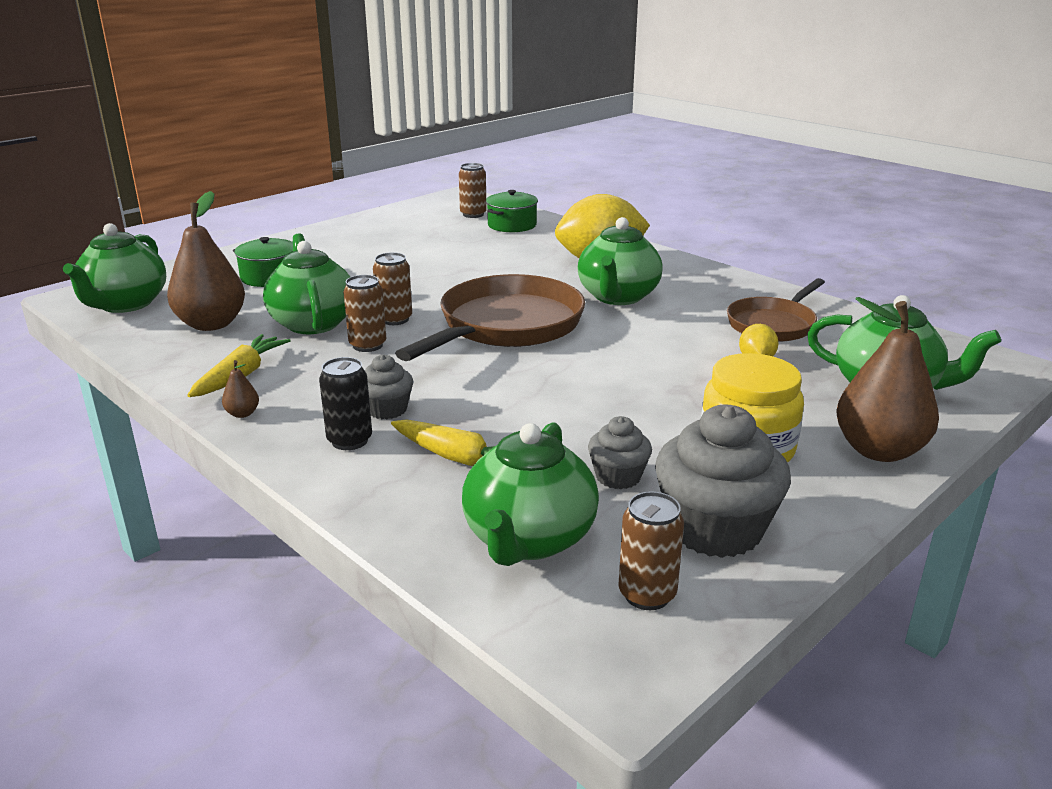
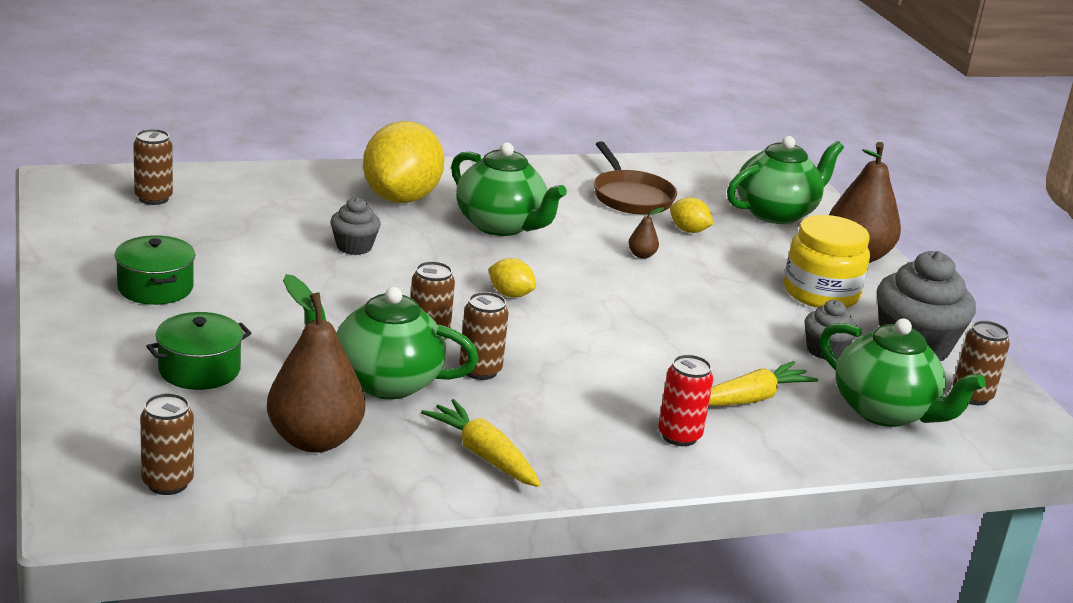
camera: 65 degrees left, 0 degrees up
green teapot [63,223,166,313] -> brown can [140,393,194,495]
brown pear [222,360,259,418] -> brown pear moved to [628,207,664,259]
black can [319,357,372,450] -> red can [658,354,713,446]
grey cupcake [365,354,413,419] -> grey cupcake moved to [330,197,381,255]
brown pan [395,274,585,361] -> yellow lemon [488,258,536,298]
green pot [486,190,538,232] -> green pot moved to [114,235,195,305]

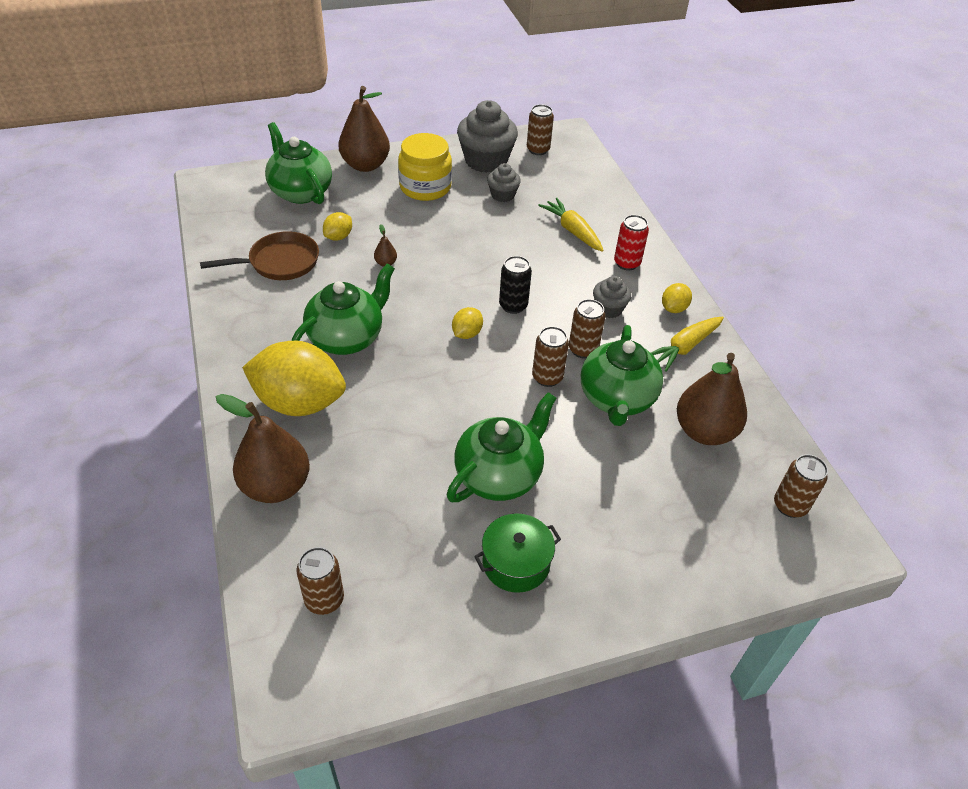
camera: 90 degrees left, 20 degrees up
green pot [146,312,251,390] -> none
grey cupcake [330,197,381,255] -> grey cupcake moved to [593,276,631,318]
green teapot [820,318,986,427] -> green teapot moved to [447,392,556,502]
none -> brown pear [216,394,310,503]
none -> black can [499,256,532,314]
none -> yellow lemon [662,283,692,313]

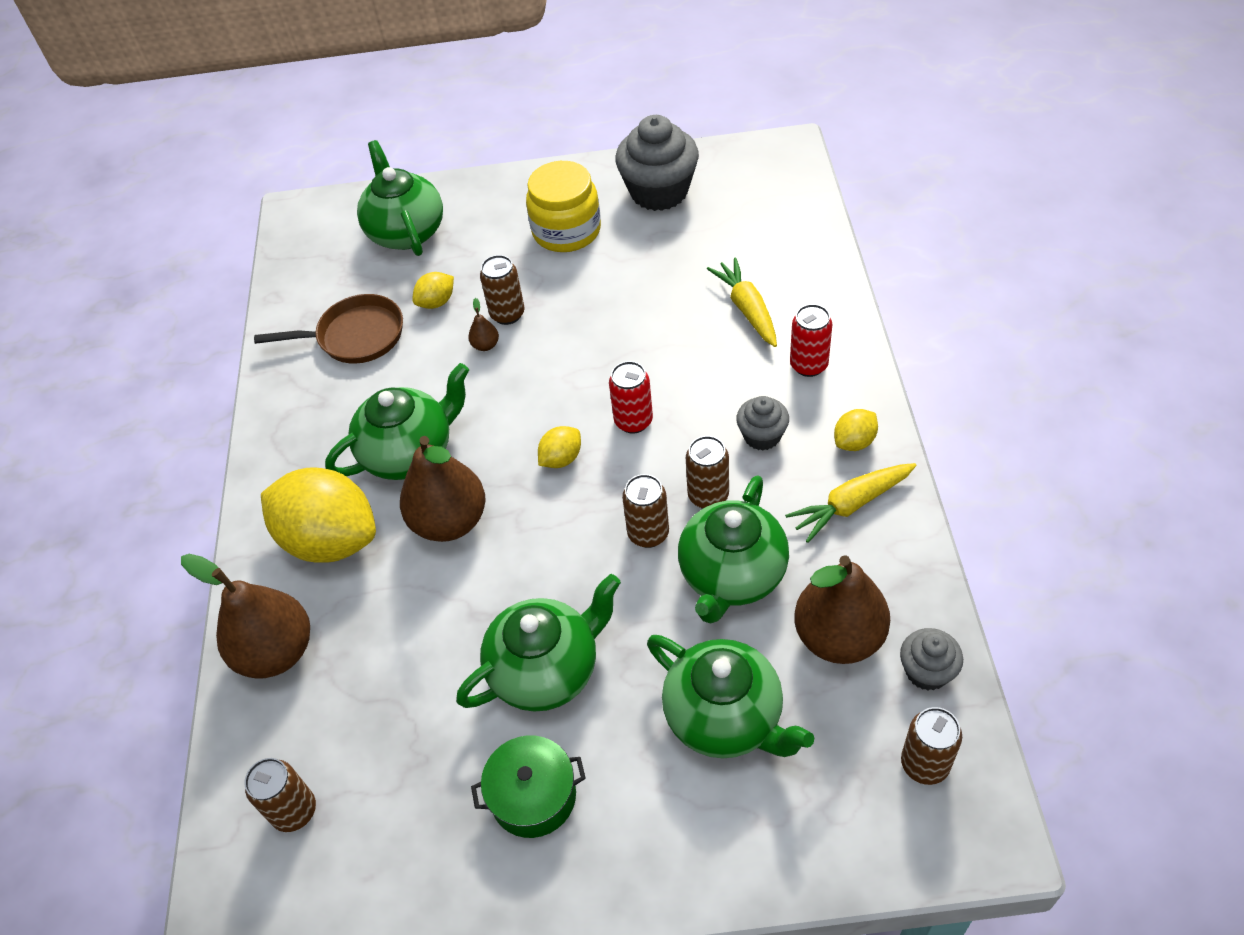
camera: 20 degrees right, 5 degrees up
brown pear [339,86,390,172] -> brown pear moved to [400,436,486,542]
grey cupcake [487,163,521,202] -> grey cupcake moved to [900,628,963,691]
black can [499,256,532,314] -> red can [609,361,653,433]
brown can [527,104,554,155] -> brown can moved to [480,255,525,325]
none -> green teapot [647,635,815,758]

